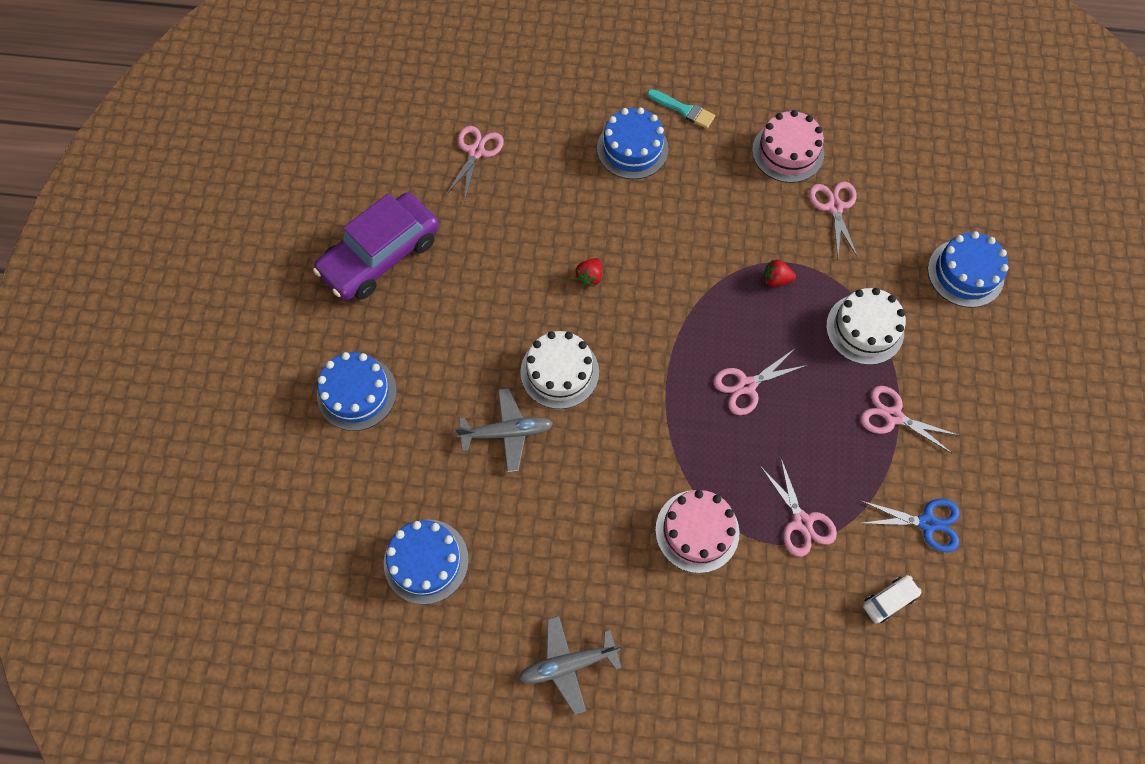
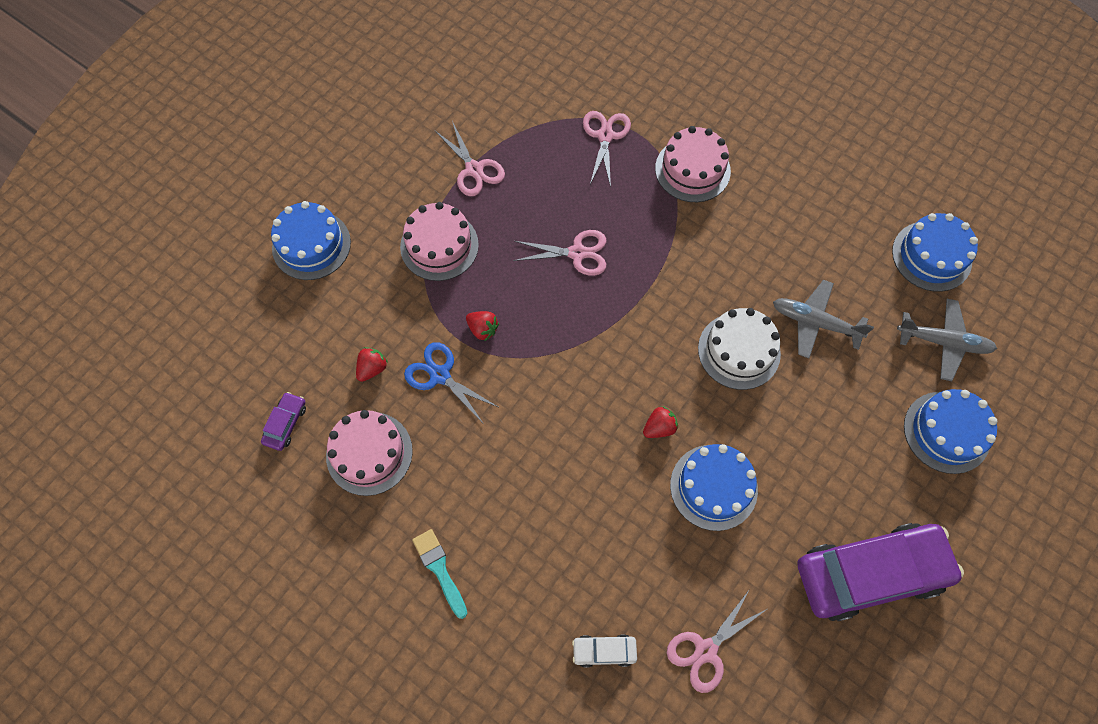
camera: 150 degrees left, 0 degrees up
grey plane [519,616,622,715] -> grey plane moved to [897,299,997,381]
blue cake [597,107,669,179] -> blue cake moved to [670,444,758,531]
pink scissors [809,182,858,258] -> red strawberry [356,347,388,382]
white cake [826,288,906,365] -> pink cake [400,202,479,281]
blue scissors [860,499,960,552] -> blue scissors moved to [404,342,498,423]
white car [863,575,922,624] -> white car moved to [572,634,637,668]
none -> purple car [261,392,306,451]

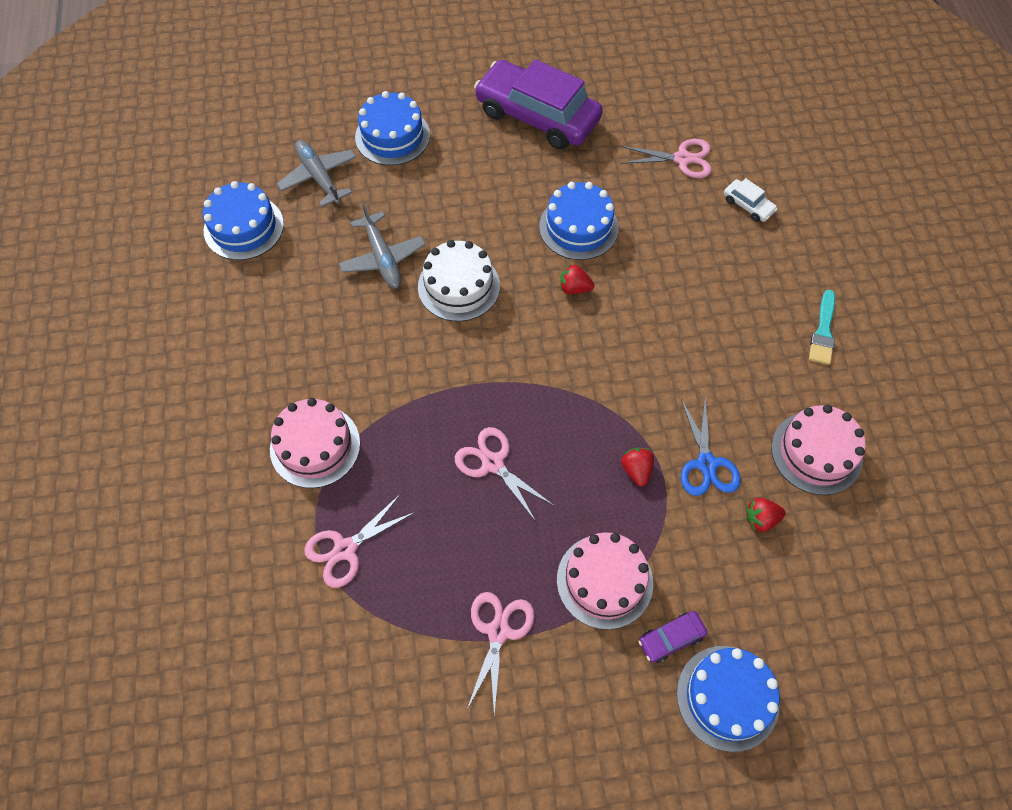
camera: 135 degrees left, 5 degrees down
purple car [261,392,306,451] -> purple car moved to [638,611,708,663]

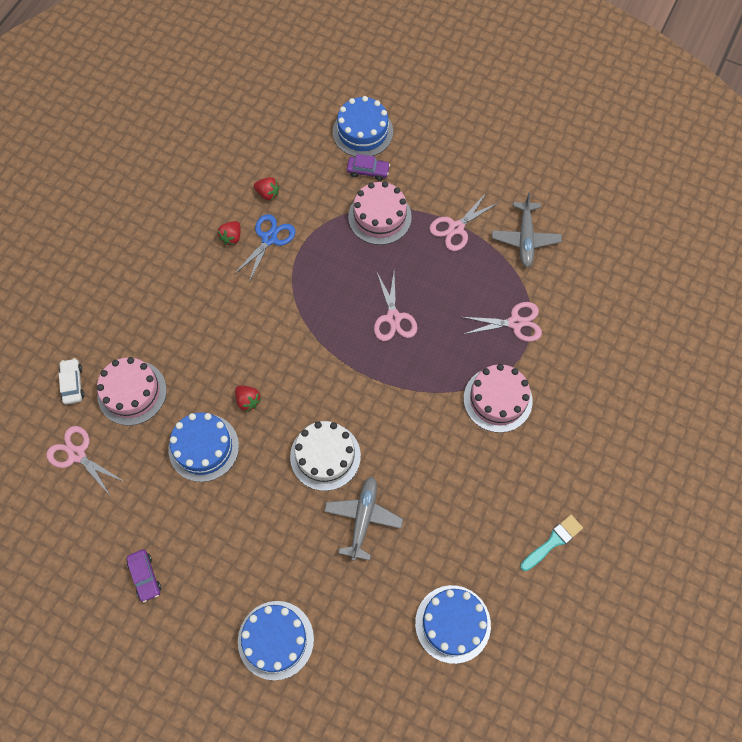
camera: 145 degrees left, 5 degrees up
grey plane [277,140,357,207] -> grey plane moved to [492,192,562,267]
purple car [474,59,603,150] -> purple car [127,549,161,603], size x0.40
red strawberry [621,448,654,486] -> red strawberry moved to [218,221,241,245]
pink cake [771,405,866,495] -> pink cake moved to [97,357,167,426]
turquoise brush [809,290,835,365] -> turquoise brush moved to [520,515,583,571]

